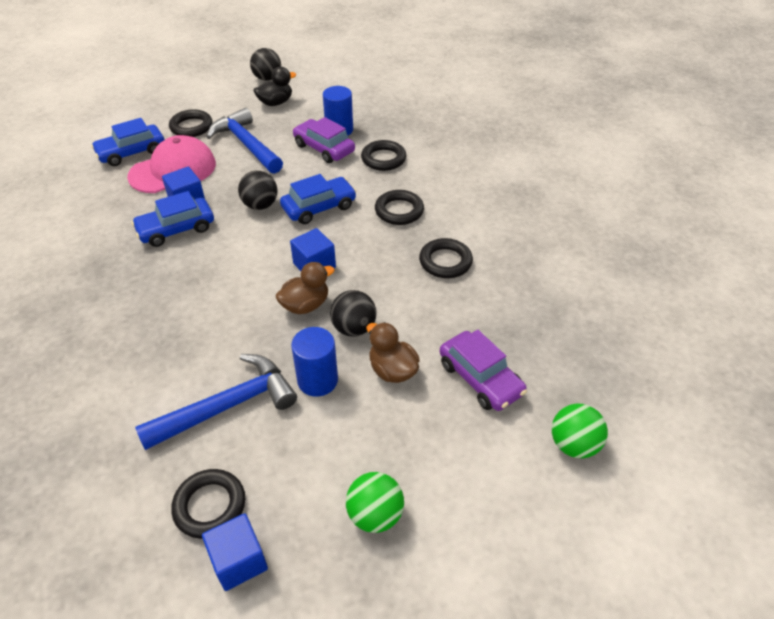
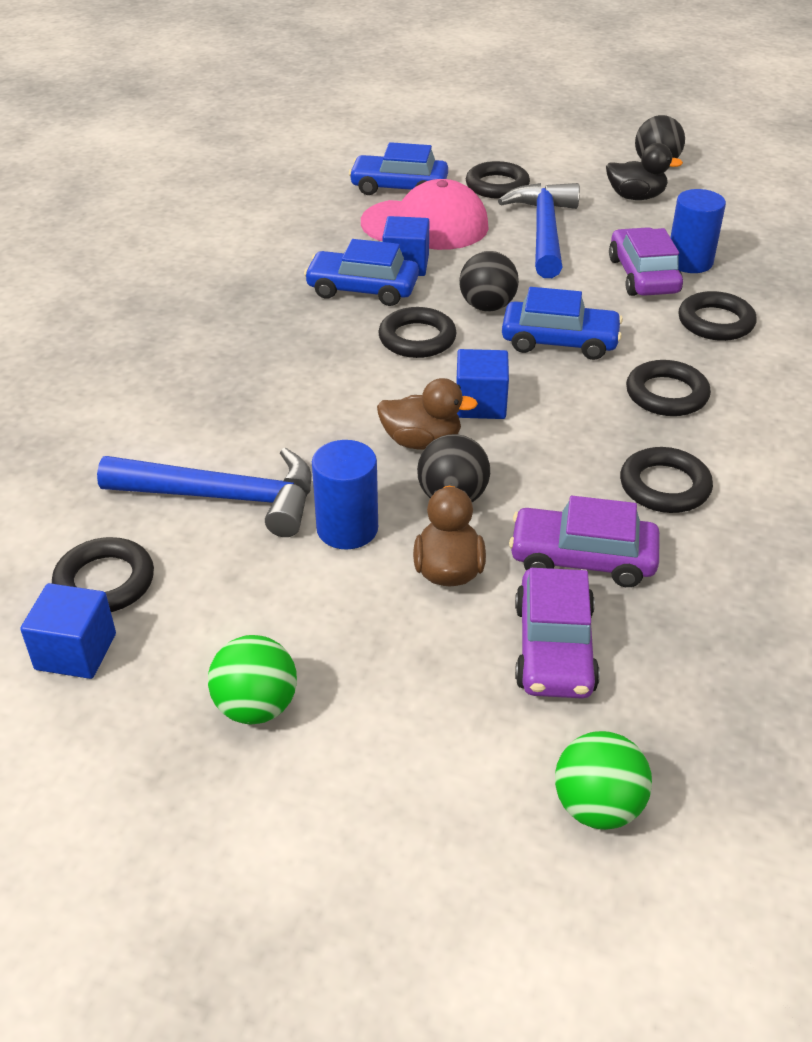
camera: 40 degrees right, 5 degrees down
none -> black ring [378,307,457,358]
none -> purple car [509,496,660,587]

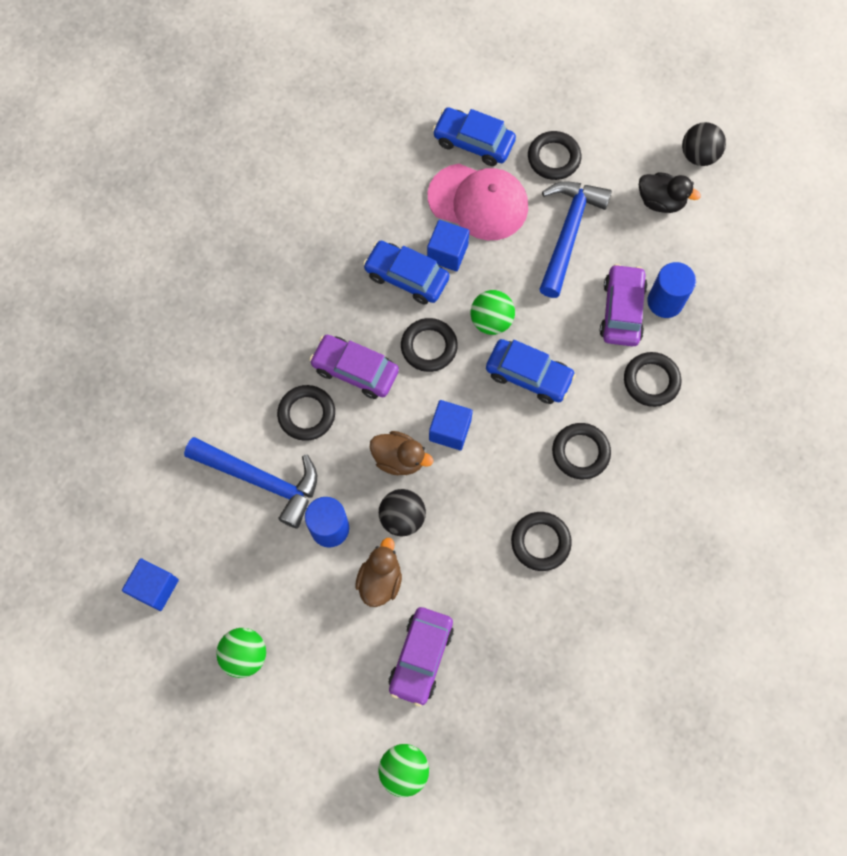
camera: 15 degrees right, 30 degrees up
black ring [52,537,154,612] -> black ring moved to [277,385,335,441]
black ball [459,251,519,312] -> green ball [471,290,515,335]
purple car [509,496,660,587] -> purple car moved to [309,335,399,399]

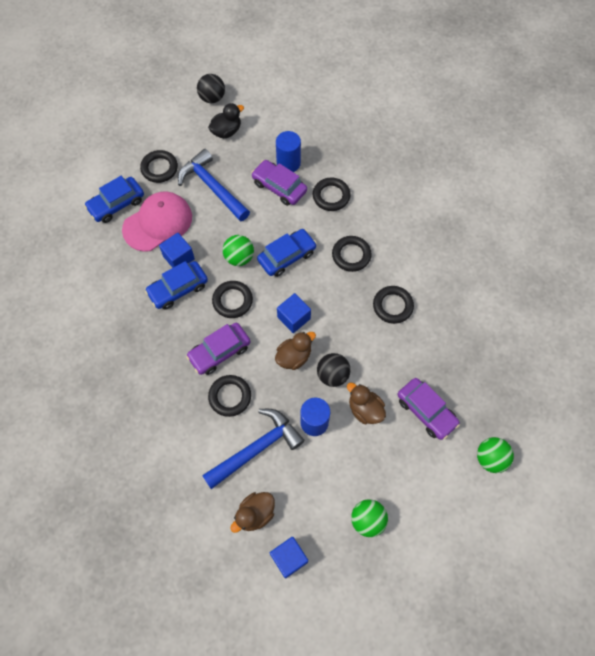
camera: 60 degrees left, 5 degrees down
none -> brown duck [230,492,275,533]

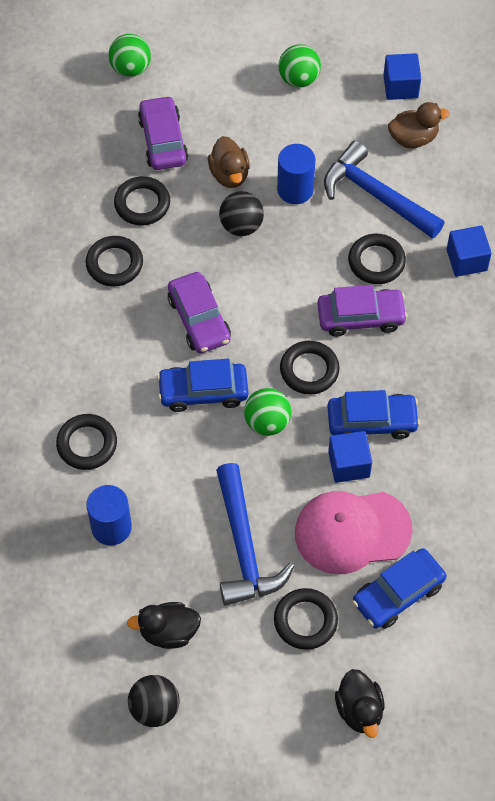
camera: 150 degrees left, 5 degrees down
blue car [84,176,144,223] -> blue car turned 150 degrees clockwise [352,548,446,629]
blue hammer [202,409,304,489] -> blue hammer turned 45 degrees clockwise [324,141,445,239]
purple car [251,160,307,206] -> purple car moved to [168,272,231,353]
brown duck [275,332,316,370] -> none
blue cube [277,293,311,333] -> blue cube moved to [447,226,492,277]
black ring [332,236,372,272] -> black ring moved to [114,176,170,226]
none -> black duck [335,669,385,738]

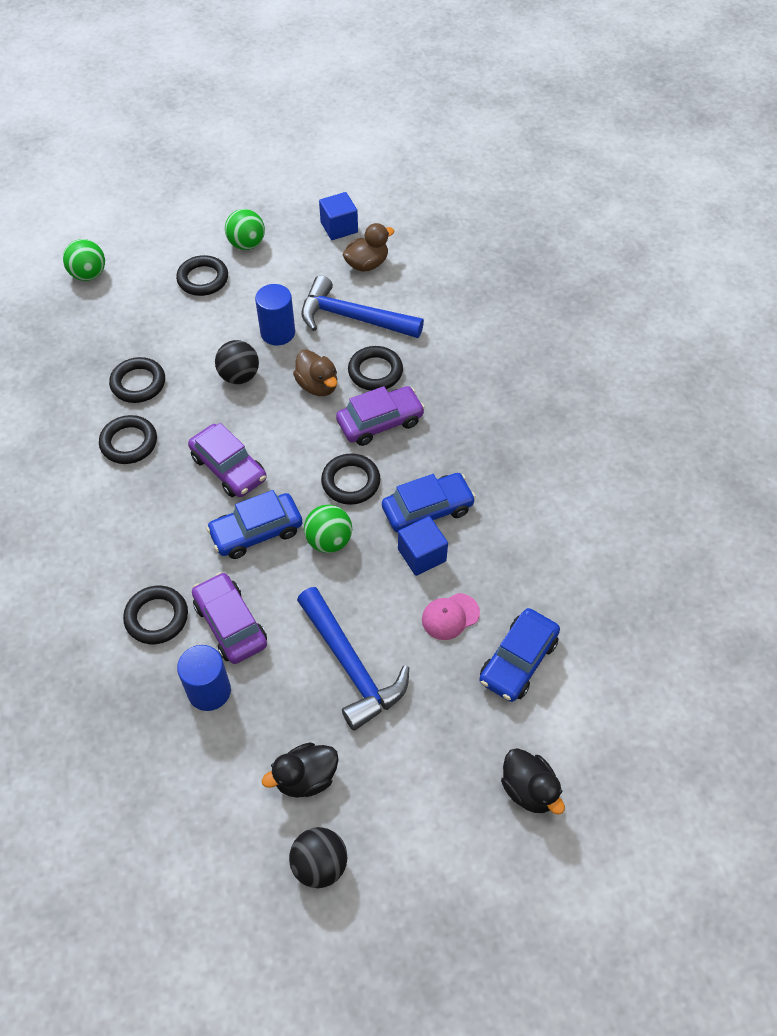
camera: 20 degrees left, 5 degrees down
purple car [138,95,188,170] -> purple car moved to [192,572,267,664]
brown duck [208,136,250,188] -> brown duck moved to [293,349,337,396]
black ring [274,588,338,650] -> black ring moved to [176,255,228,296]
pink cap [295,491,413,574] -> pink cap [422,593,480,640], size x0.50
blue cube [447,226,492,277] -> none

